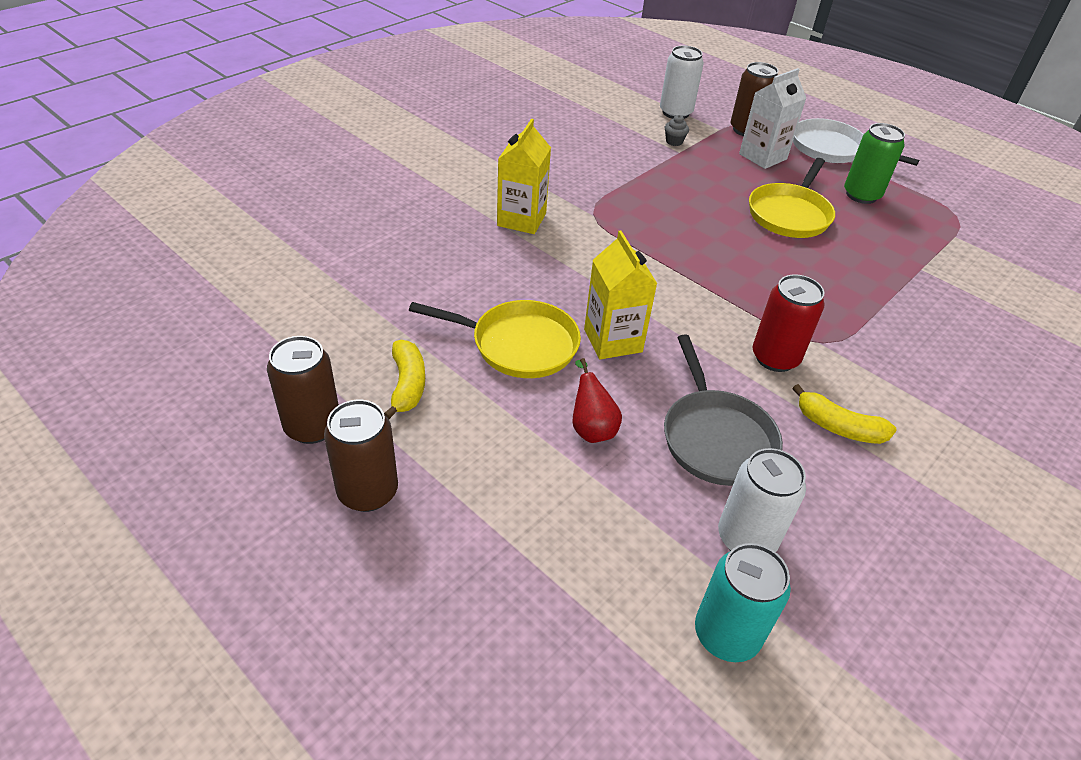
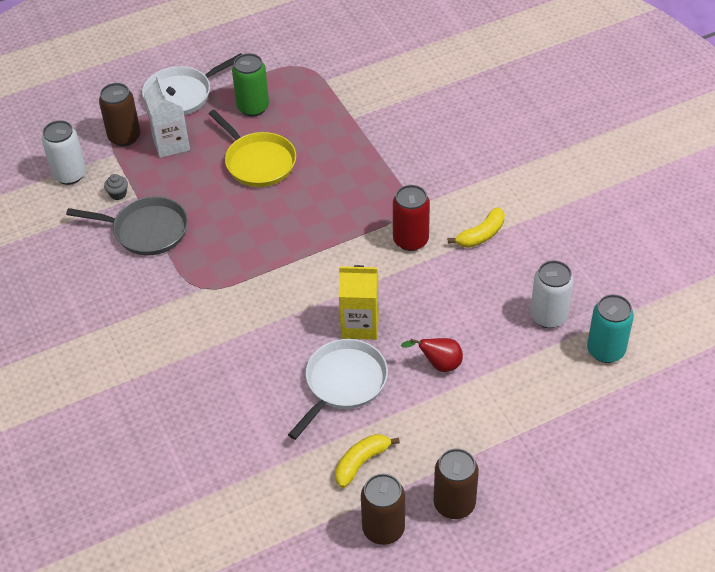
camera: 65 degrees left, 5 degrees up
yellow banana [384,340,425,419] -> yellow banana turned 60 degrees counterclockwise [335,434,400,488]
yellow pan [409,300,581,378] -> white pan [288,339,388,440]
yellow carton [497,119,551,234] -> none
grey pan [664,334,783,486] -> grey pan moved to [66,196,188,256]

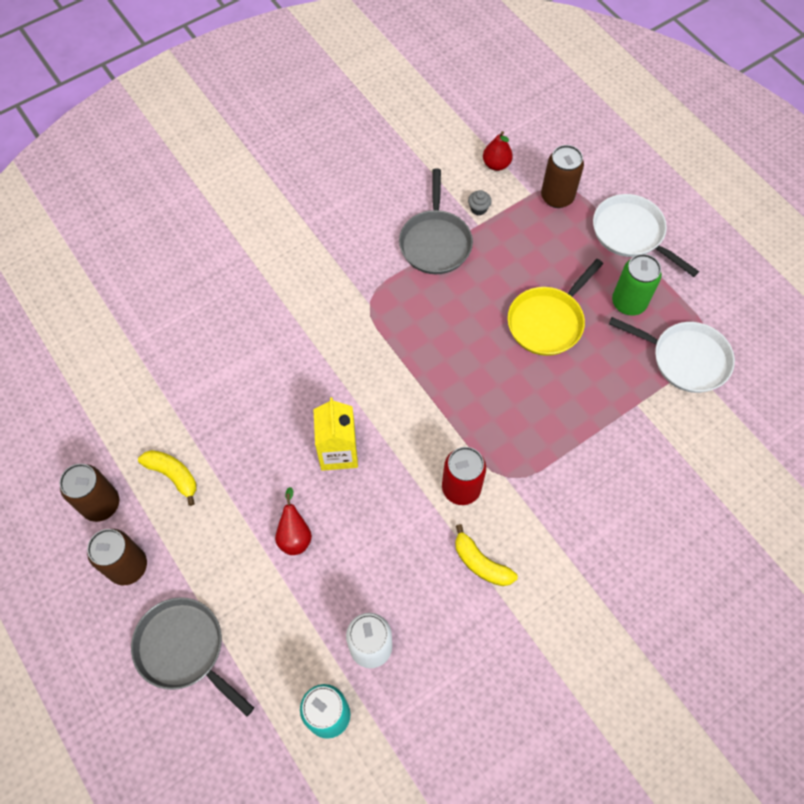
camera: 80 degrees right, 15 degrees up
white can [42,120,86,185] -> red pear [483,131,513,171]
white carton [144,74,190,158] -> none
white pan [288,339,388,440] -> white pan moved to [609,317,735,393]
none -> grey pan [131,597,254,716]

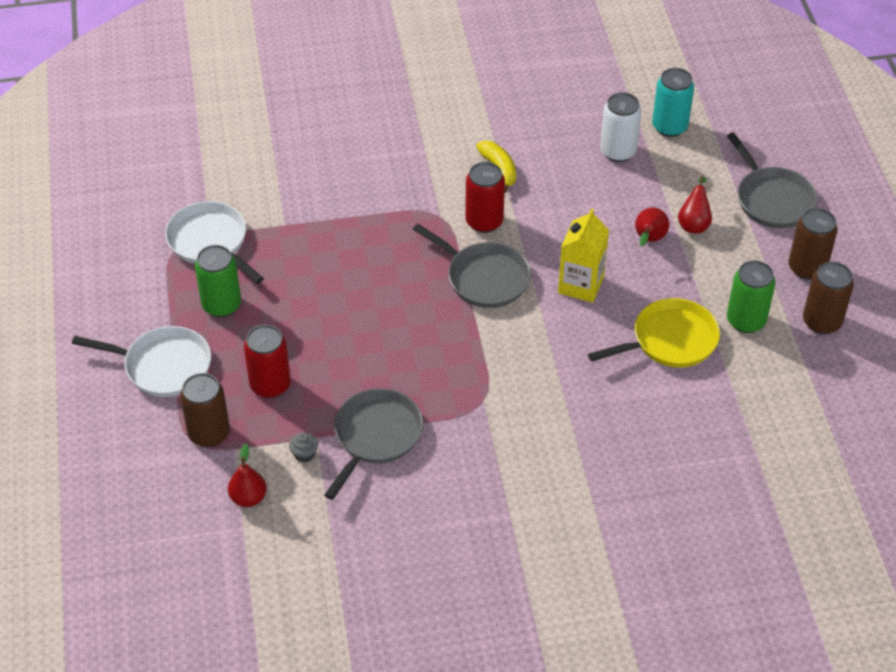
camera: 155 degrees left, 15 degrees down
yellow banana [138,450,196,506] -> green can [727,260,775,333]
yellow pan [508,259,603,356] -> yellow pan moved to [588,298,720,367]
white pan [593,194,699,277] -> white pan turned 60 degrees counterclockwise [72,326,211,397]
none -> red can [244,325,291,398]
none -> grey pan [413,224,531,308]
none -> red pear [678,176,712,234]

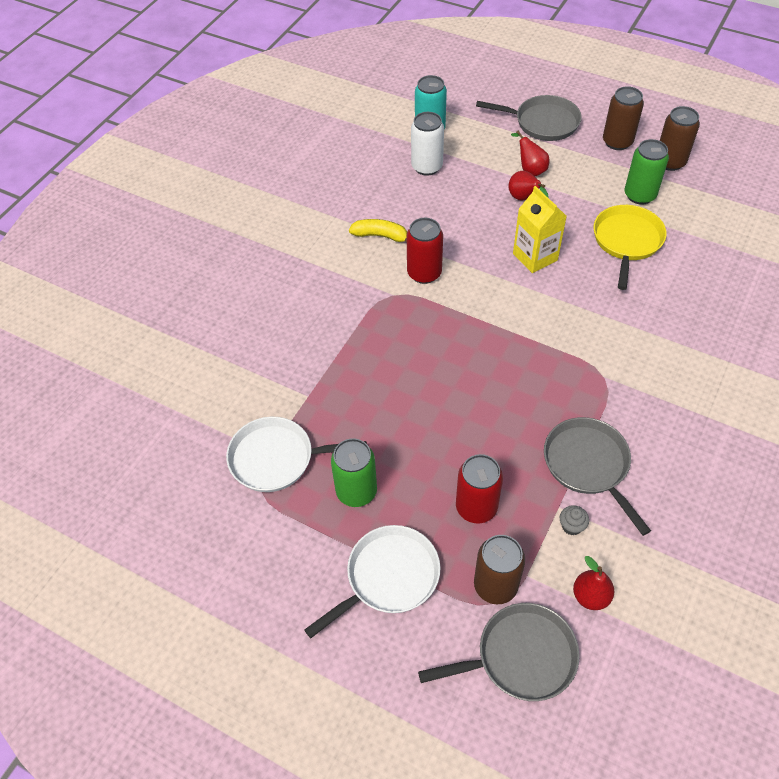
camera: 50 degrees left, 5 degrees up
grey pan [413,224,531,308] -> grey pan moved to [418,603,580,701]

